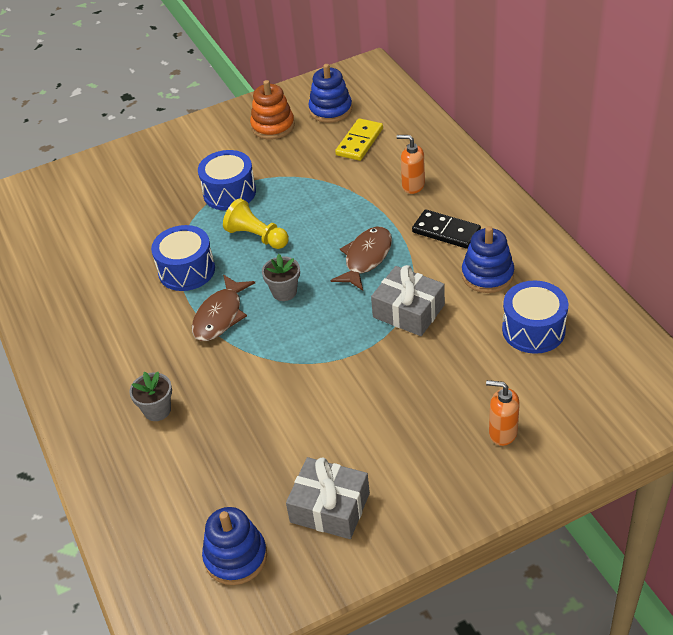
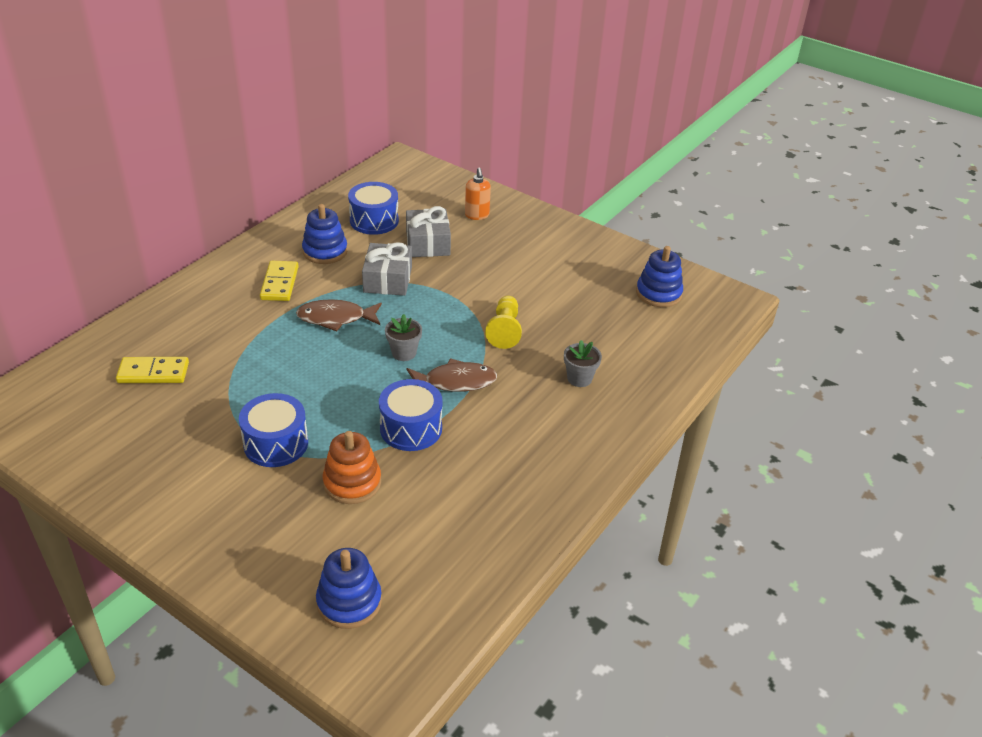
camera: 125 degrees left, 5 degrees down
yellow pawn [223,198,289,249] -> yellow pawn moved to [485,296,522,349]
orange stacking toy [250,80,295,139] -> orange stacking toy moved to [323,431,381,504]
grey gift [286,457,370,539] -> grey gift moved to [406,206,451,257]
blue stacking toy [308,64,352,123] -> blue stacking toy moved to [316,548,382,629]
orange soap dispenser [397,135,425,194] -> none
black domino [412,209,481,249] -> yellow domino [260,261,299,301]

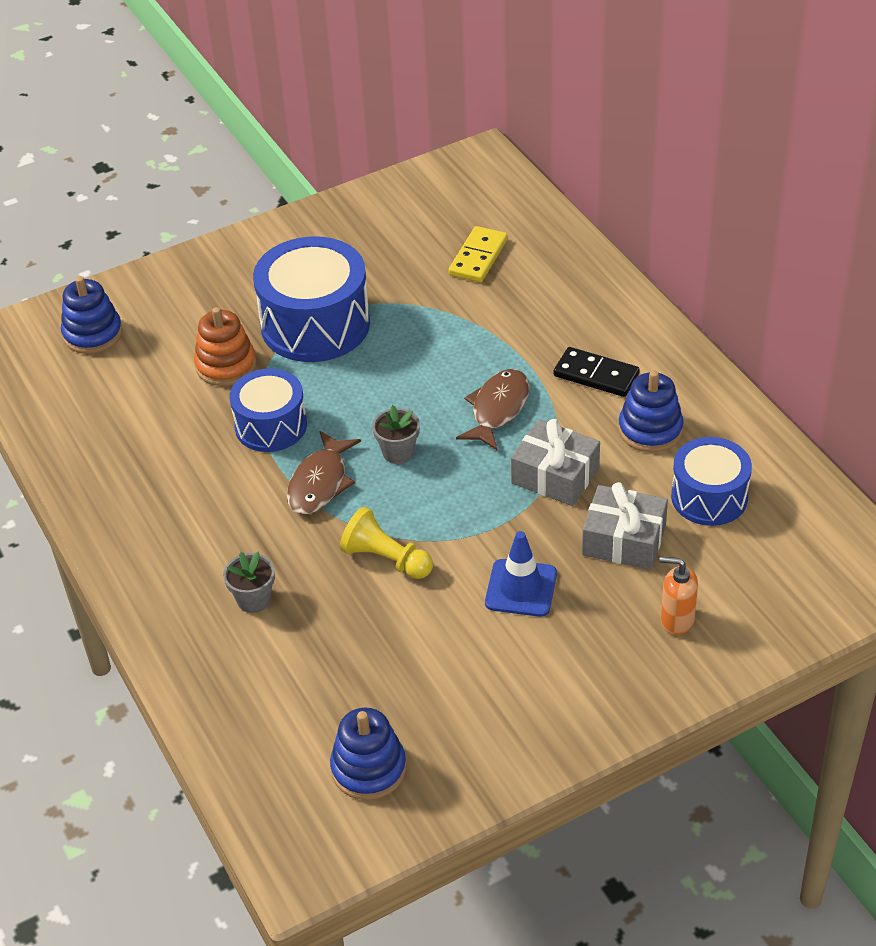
camera: 120 degrees right, 5 degrees up
blue drum [239,393,308,467] -> blue drum [253,236,370,362], size x1.60
yellow domino [260,261,299,301] -> black domino [554,347,640,397]
none -> blue traffic cone [485,531,557,617]

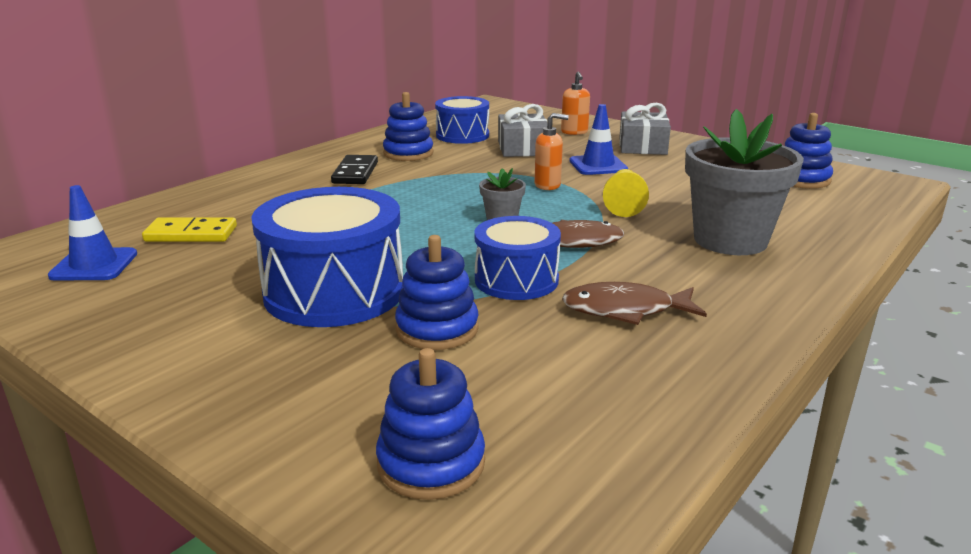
camera: 115 degrees left, 20 degrees down
orange stacking toy [194,307,256,386] -> blue stacking toy [395,235,479,350]
grey flower pot [223,552,275,613] -> grey flower pot [685,109,804,255], size x2.22
brown fish [456,369,530,451] -> brown fish moved to [562,282,707,325]
grey gift [511,419,600,506] -> grey gift moved to [619,103,671,155]
none -> blue traffic cone [48,185,137,280]
none -> orange soap dispenser [534,113,569,190]

